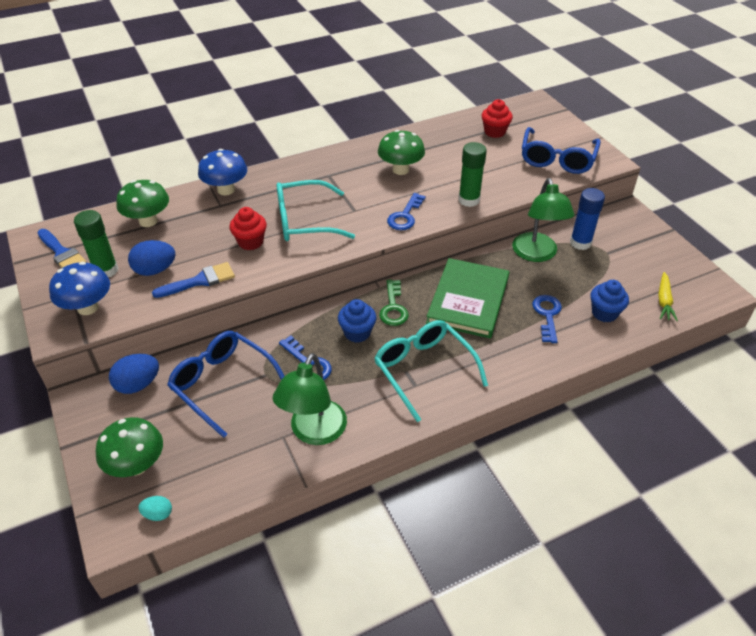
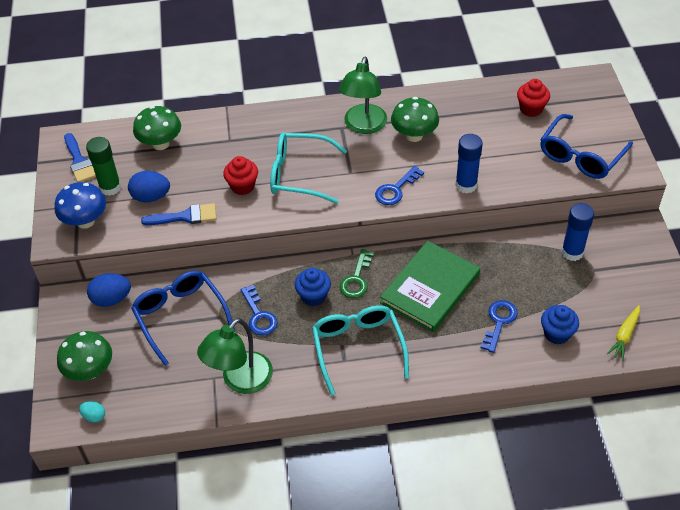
camera: 20 degrees right, 5 degrees up
blue mushroom [198,149,247,195] -> none
green glue stick [458,142,487,207] -> blue glue stick [455,134,483,193]
green lamp [512,178,574,262] -> green lamp moved to [339,56,387,134]

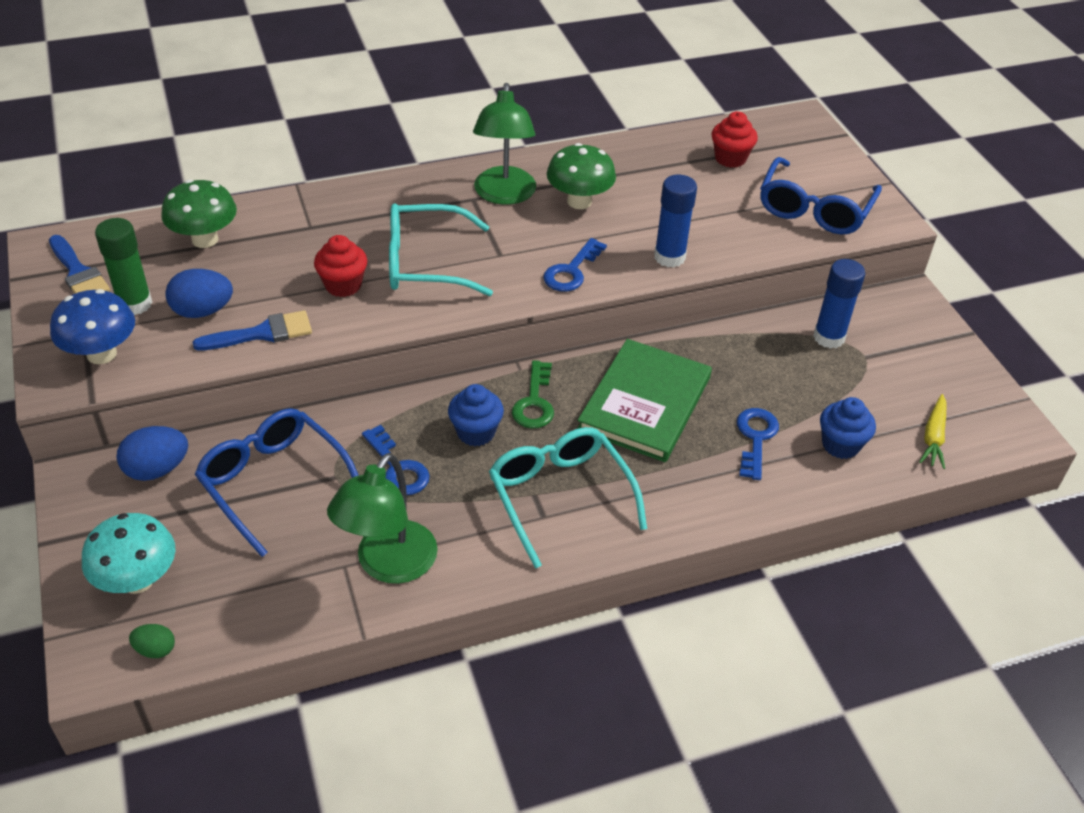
camera: 15 degrees left, 5 degrees down
green mushroom [57,331,112,381] -> turquoise mushroom [82,513,176,594]
turquoise egg [79,401,105,423] -> green egg [129,624,175,658]

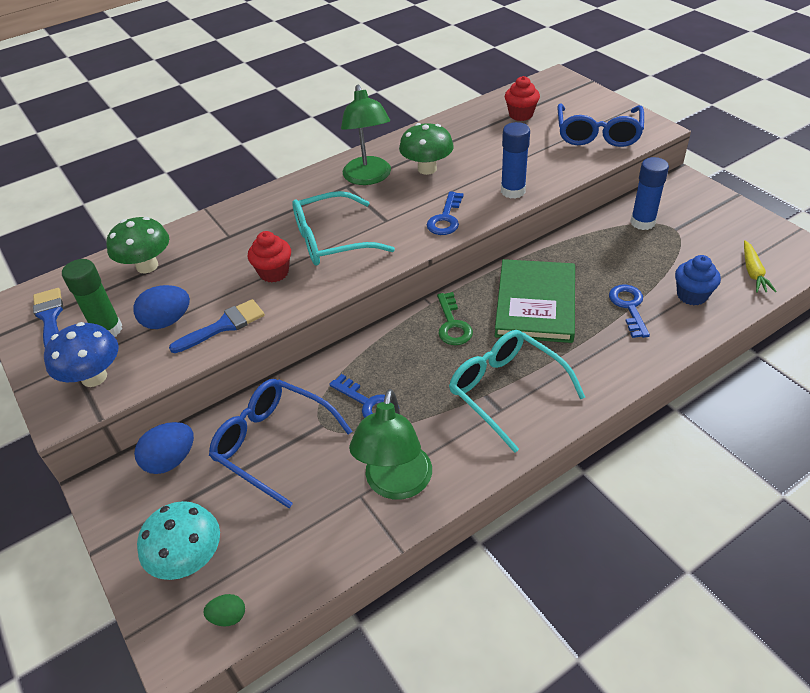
camera: 10 degrees left, 0 degrees up
blue brush [49,235,110,294] -> blue brush turned 150 degrees counterclockwise [33,288,63,348]
blue cupcake [448,384,504,446] -> none

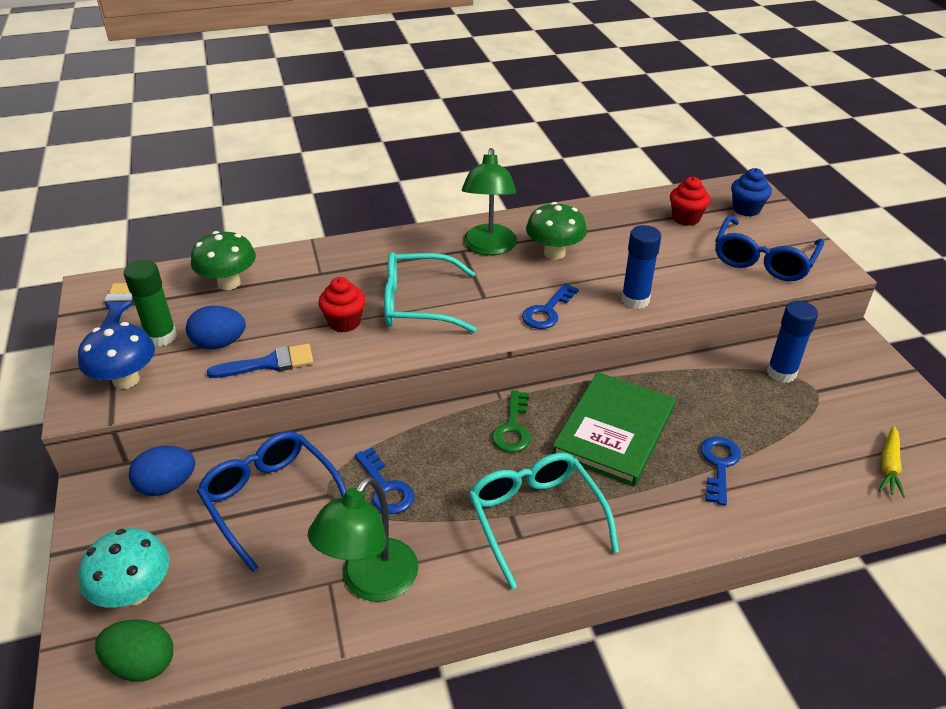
camera: 15 degrees right, 5 degrees down
green egg [204,594,245,627] -> green egg [95,619,173,682], size x1.76
blue cupcake [675,255,721,305] -> blue cupcake moved to [731,168,772,217]

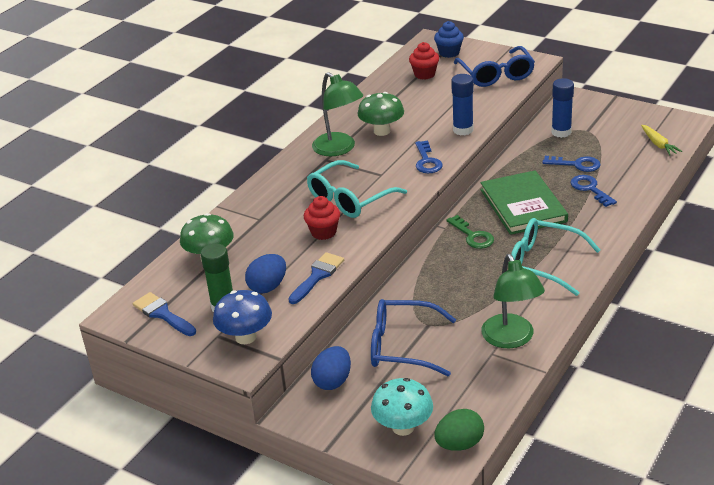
camera: 40 degrees left, 5 degrees down
blue key [355,447,414,514] -> blue key moved to [542,156,601,172]

